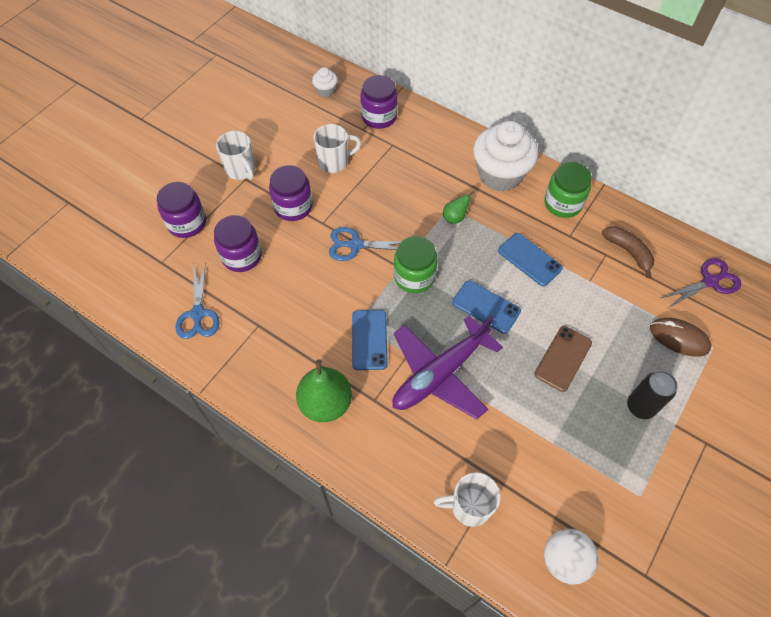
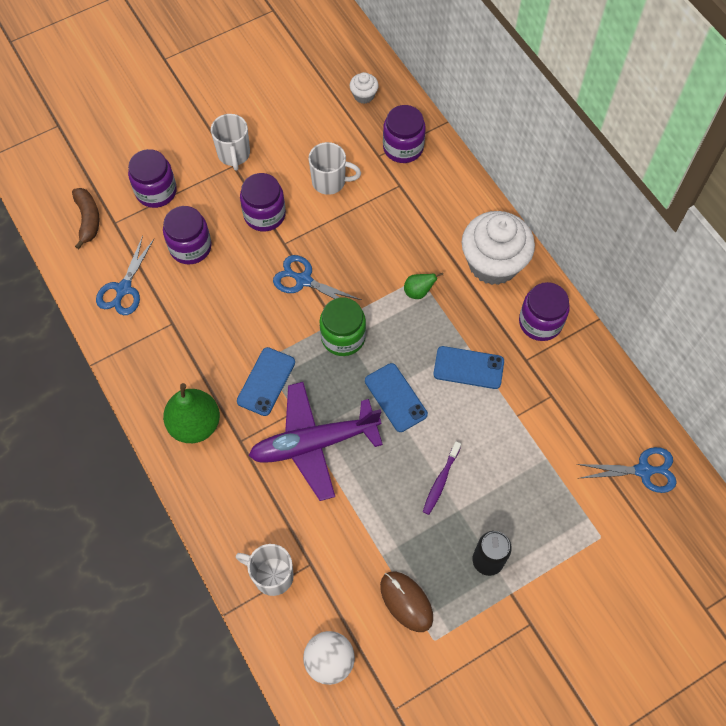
camera: 25 degrees right, 5 degrees up
blue phone [498,233,563,286] -> blue phone turned 60 degrees counterclockwise [433,346,504,389]
brown phone [534,326,592,392] -> purple toothbrush [423,441,461,515]
green jar [544,162,592,218] -> purple jar [519,282,570,341]
brown banana [602,226,654,278] -> brown banana moved to [72,188,100,249]
brown mouse [650,318,711,357] -> brown mouse moved to [380,572,433,632]
purple scissors [661,258,741,308] -> blue scissors [576,447,677,493]

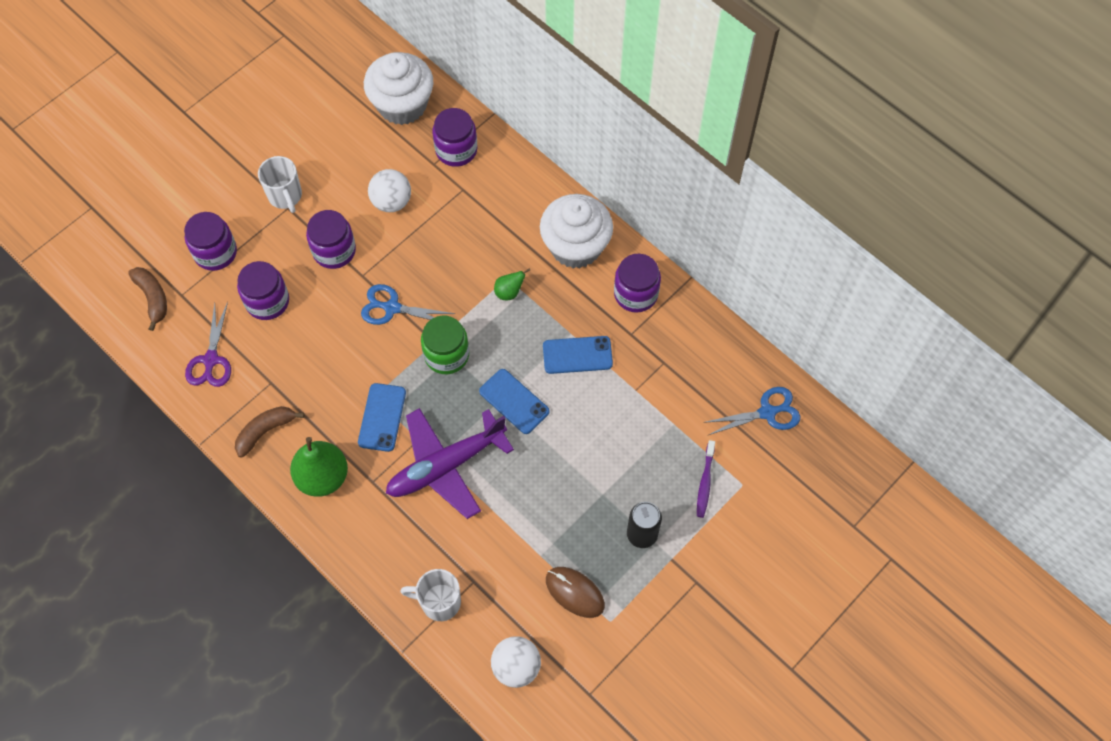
camera: 15 degrees left, 0 degrees up
blue scissors [96,236,154,315] -> purple scissors [185,302,231,387]
white mug [309,142,361,195] -> white ball [368,169,411,212]
white cupcake [350,72,379,104] -> white cupcake [364,52,433,125], size x2.27
purple toothbrush [423,441,461,515] -> purple toothbrush moved to [697,440,715,518]
none -> brown banana [235,406,304,458]

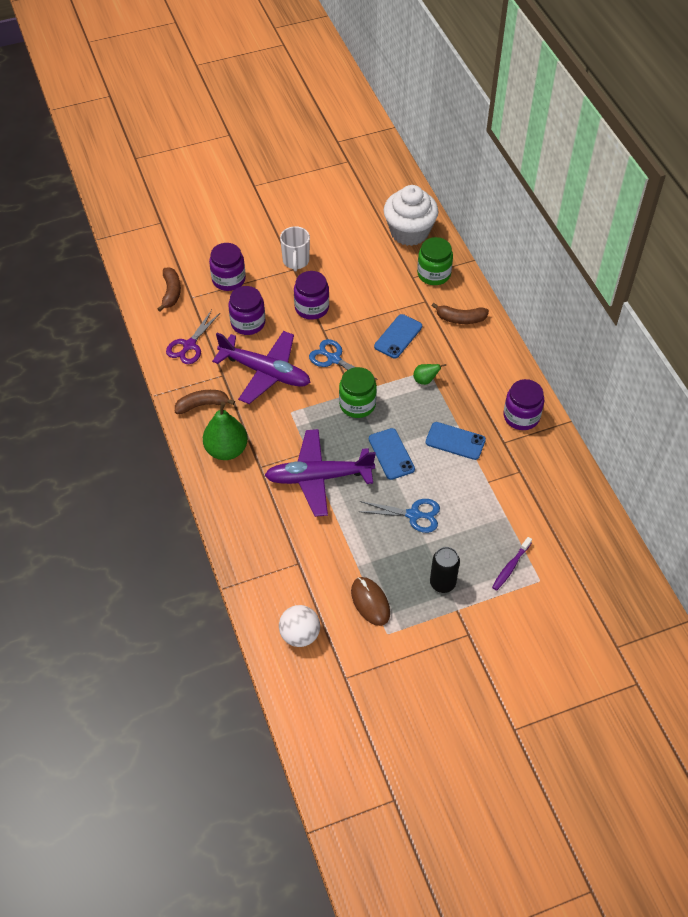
camera: 25 degrees right, 10 degrees down
blue phone [358,383,406,452] -> blue phone moved to [374,314,422,359]
white ball [368,169,411,212] -> none
white mug [400,569,461,621] -> none
purple jar [432,108,477,167] -> green jar [417,237,453,285]
white cupcake [540,194,613,268] -> none
blue scissors [703,387,800,436] -> blue scissors moved to [358,499,440,533]
none -> purple plane [212,331,311,404]
none -> brown banana [432,303,489,324]

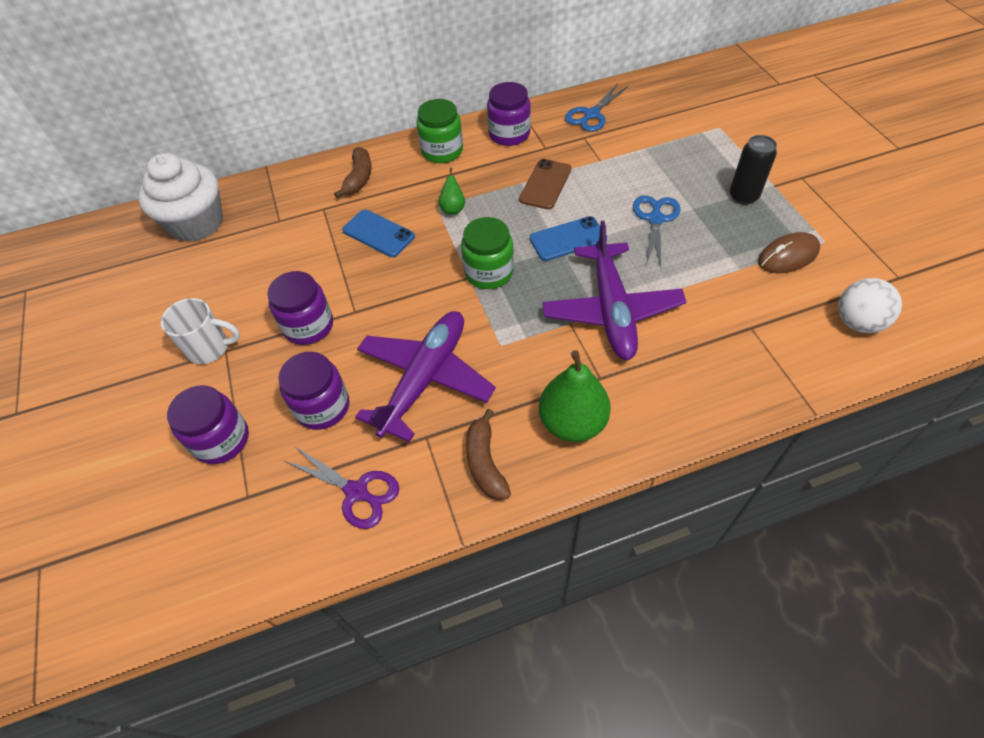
camera: 85 degrees left, 0 degrees up
brown banana [158,267,181,311] -> none
blue scissors [309,339,378,380] -> blue scissors moved to [565,84,628,132]
green jar [417,237,453,285] -> green jar moved to [417,99,463,163]
blue phone [425,422,486,460] -> brown phone [519,159,571,210]
purple toothbrush [492,537,532,591] -> none

